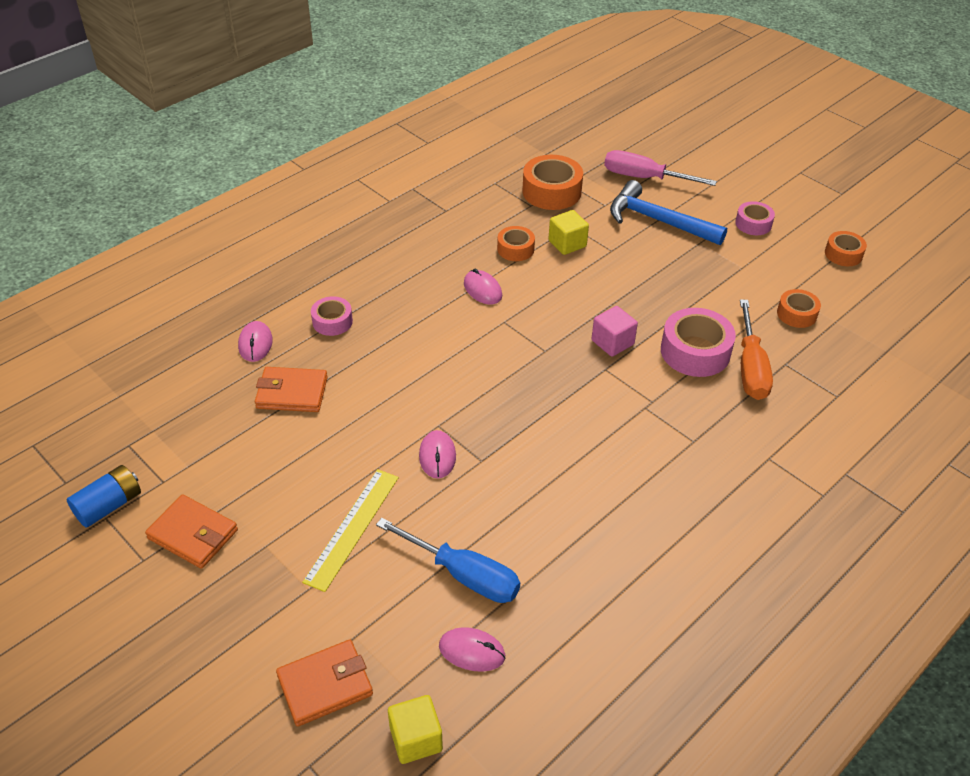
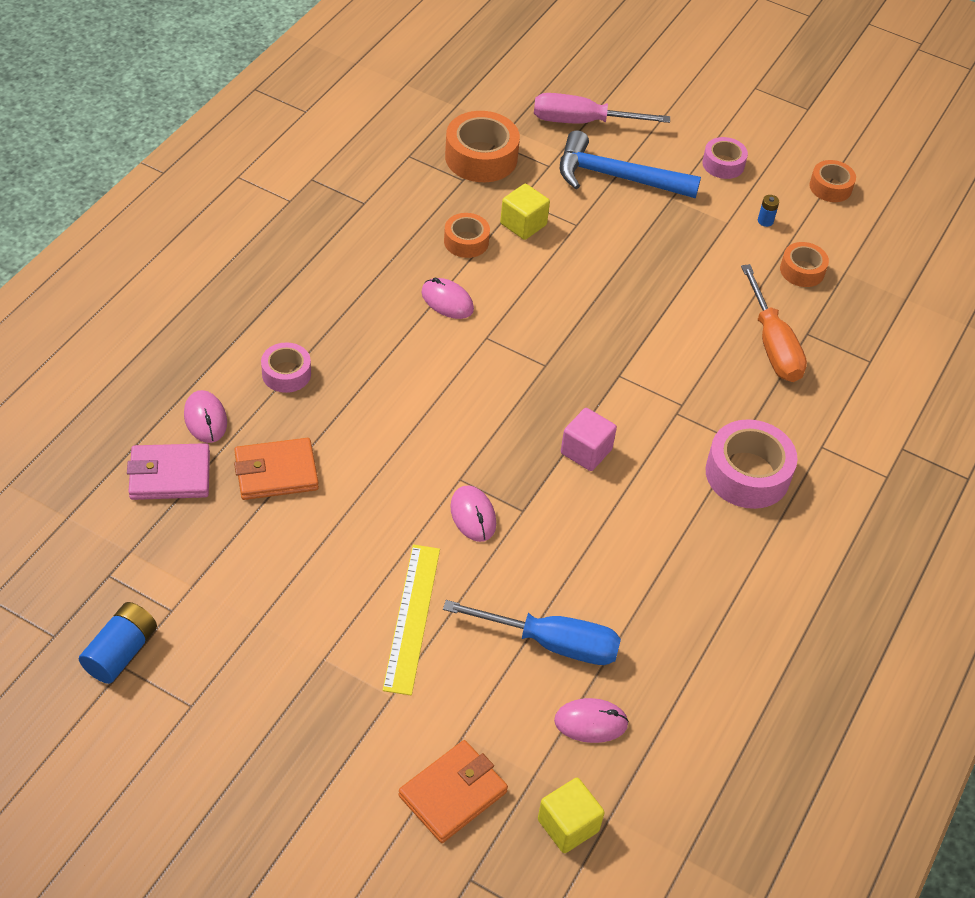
camera: 20 degrees left, 5 degrees up
orange wallet [145,495,238,569] -> none
pink cube [592,306,638,357] -> pink cube moved to [561,408,617,471]
pink tape [661,308,736,377] -> pink tape moved to [705,419,798,509]
none -> pink wallet [127,443,210,500]
none -> blue battery [758,195,779,227]

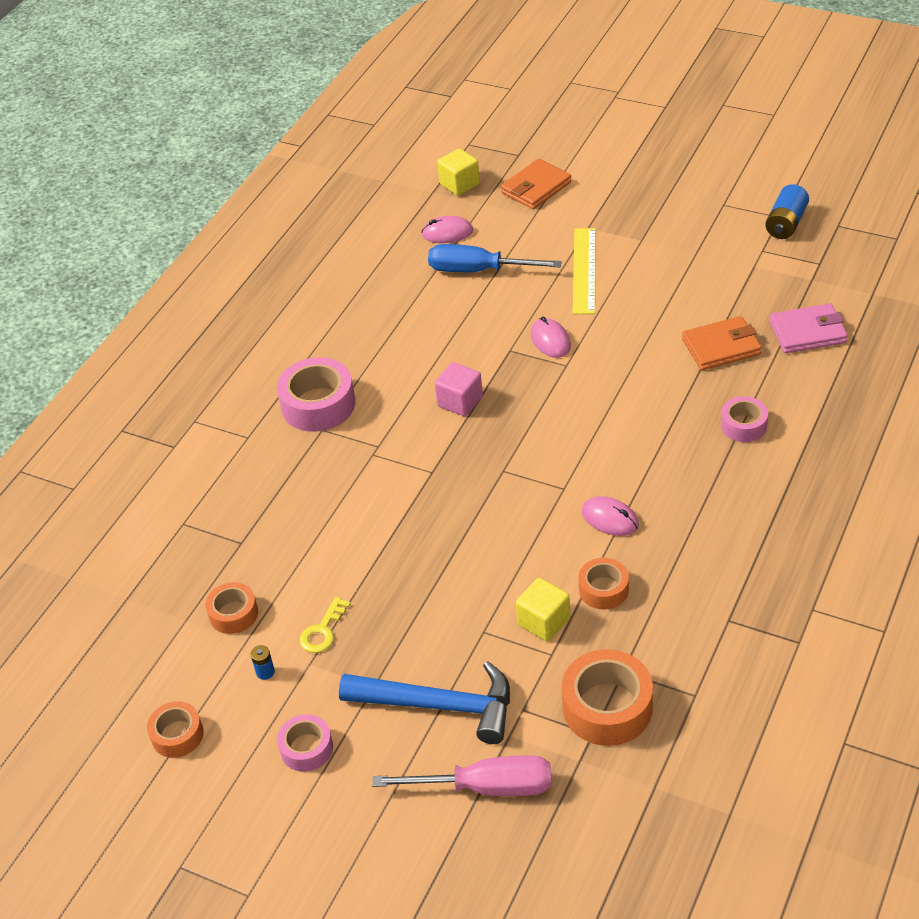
camera: 175 degrees left, 5 degrees down
pink mouse [184,390,227,443] -> none
orange screwdriver [741,264,807,382] -> none
none -> yellow key [300,597,350,653]

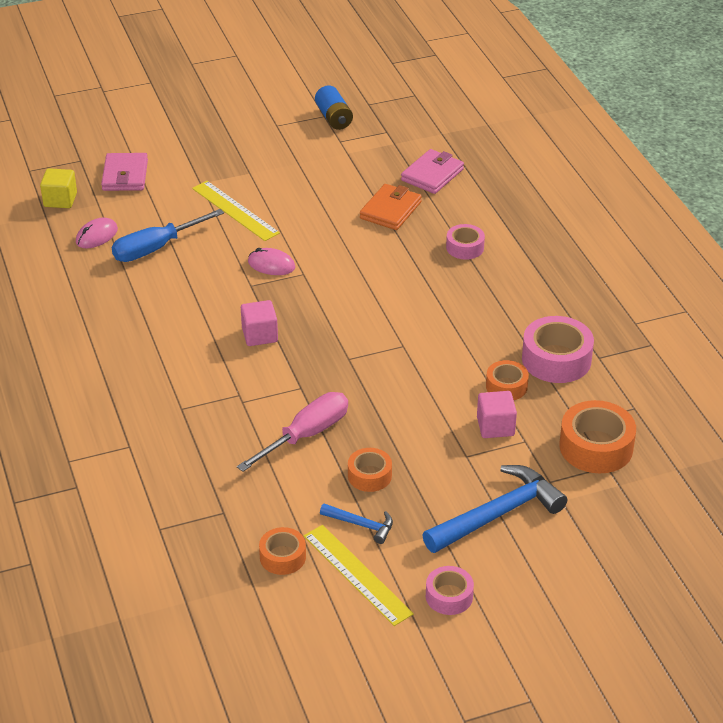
camera: 50 degrees left, 5 degrees down
orange tape [147,701,204,758] -> orange tape moved to [348,448,392,492]
blue battery [251,645,275,680] -> yellow ruler [304,525,414,626]
pink tape [277,357,355,432] -> pink tape moved to [522,316,594,383]
yellow key [300,597,350,653] -> blue hammer [320,503,393,544]
pink screwdriver [372,755,552,796] -> pink screwdriver moved to [237,392,348,472]
orange wallet [501,159,571,209] -> pink wallet [101,153,148,191]
yellow cube [516,578,570,641] -> pink cube [477,391,517,438]
pink mouse [582,496,639,536] -> none

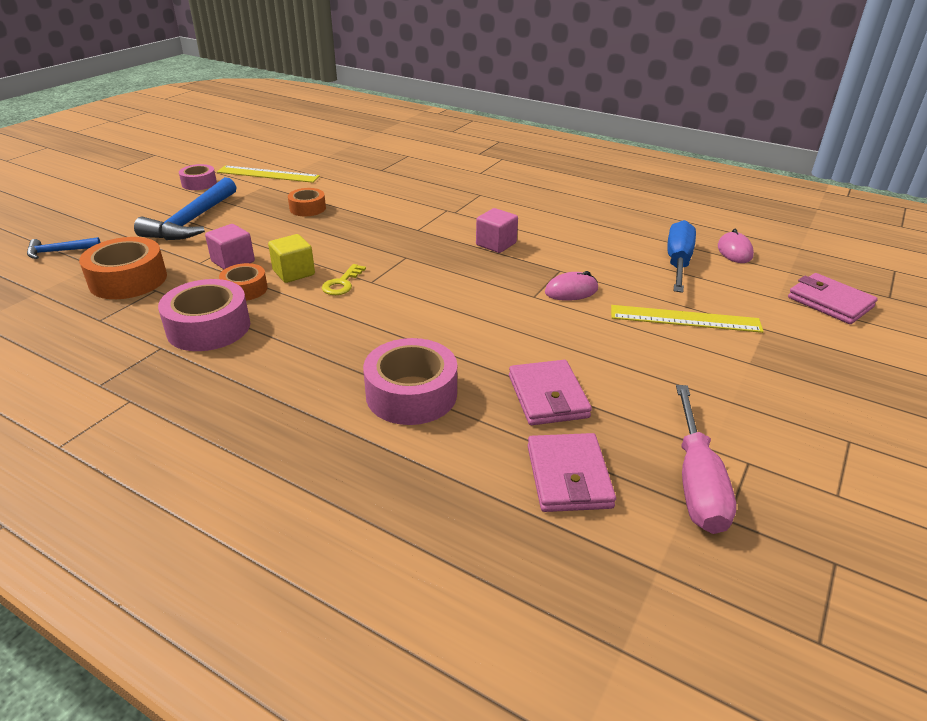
camera: 140 degrees right, 5 degrees down
yellow cube [40,168,77,208] -> yellow cube moved to [268,234,315,283]
pink screwdriver [237,392,348,472] -> pink screwdriver moved to [676,385,736,534]
orange tape [259,527,306,575] -> none
blue battery [315,85,353,130] -> none
blue hammer [320,503,393,544] -> blue hammer moved to [27,237,101,259]
orange wallet [360,184,422,230] -> pink wallet [509,360,592,425]
pink tape [446,224,485,260] -> pink tape [363,338,457,425], size x1.70
none -> yellow key [322,264,366,295]

